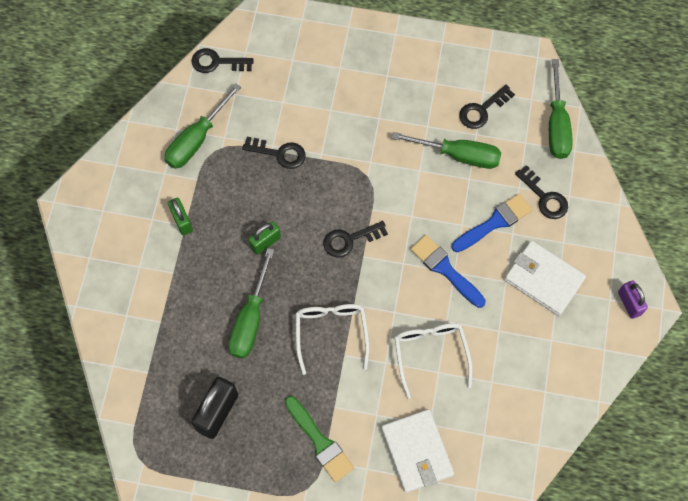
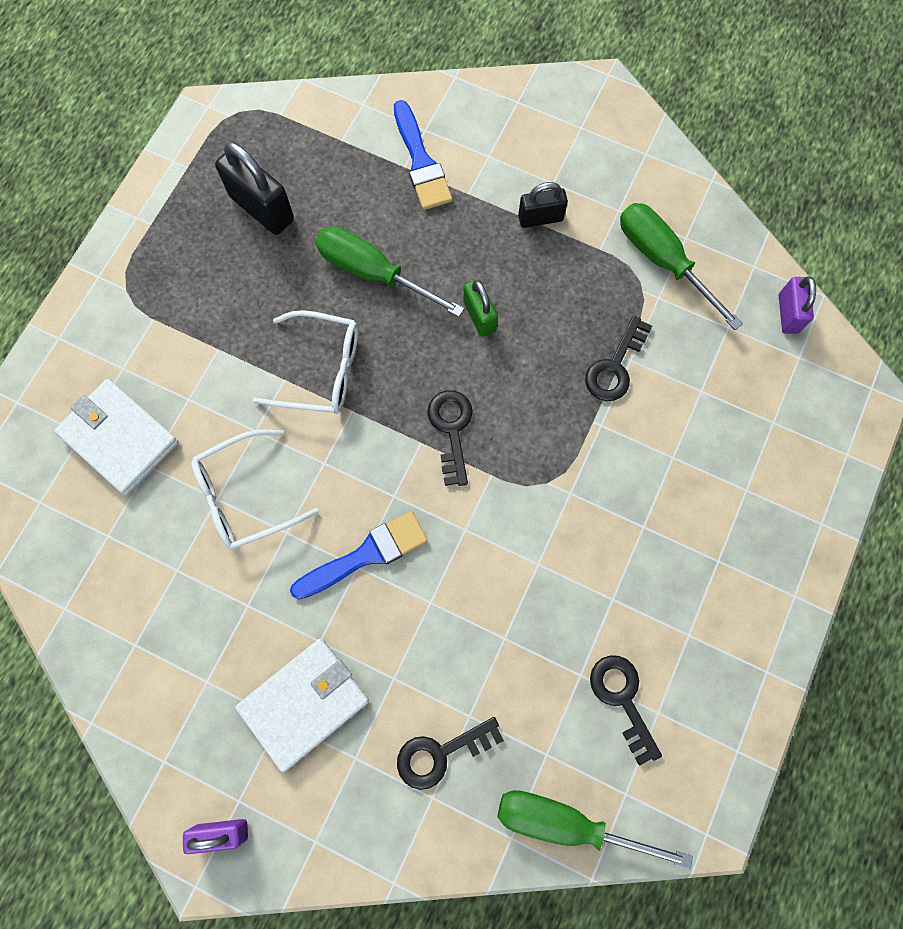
camera: 105 degrees right, 5 degrees up
green padlock [168,198,193,235] -> black padlock [518,182,568,228]
black key [191,48,254,73] -> purple padlock [779,276,816,334]
green brush [285,396,354,482] -> none
white wallet [381,409,454,493] -> white wallet turned 45 degrees clockwise [54,379,179,495]
green screwdriver [392,132,501,169] -> none
white glasses [394,323,473,399] -> white glasses turned 150 degrees clockwise [191,430,319,550]
blue brush [452,193,532,252] -> blue brush moved to [394,100,452,210]

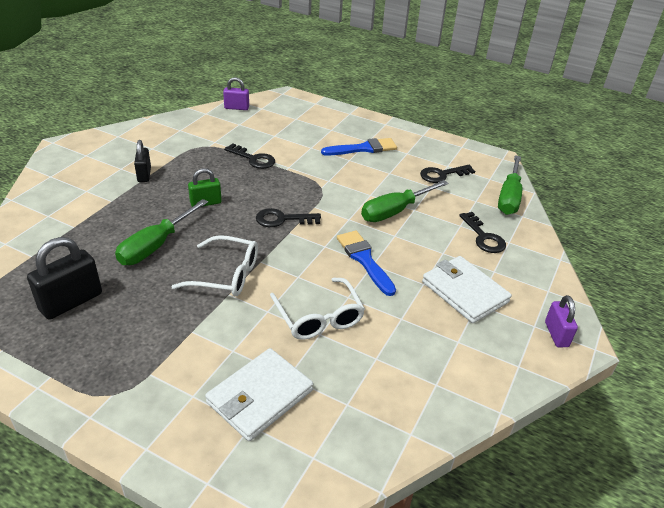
camera: 90 degrees left, 35 degrees down
white glasses [253,310,358,414] -> white glasses turned 90 degrees clockwise [171,235,258,296]
blue brush [394,100,452,210] -> blue brush moved to [321,138,397,156]
green screwdriver [620,203,743,330] -> green screwdriver moved to [361,180,448,222]

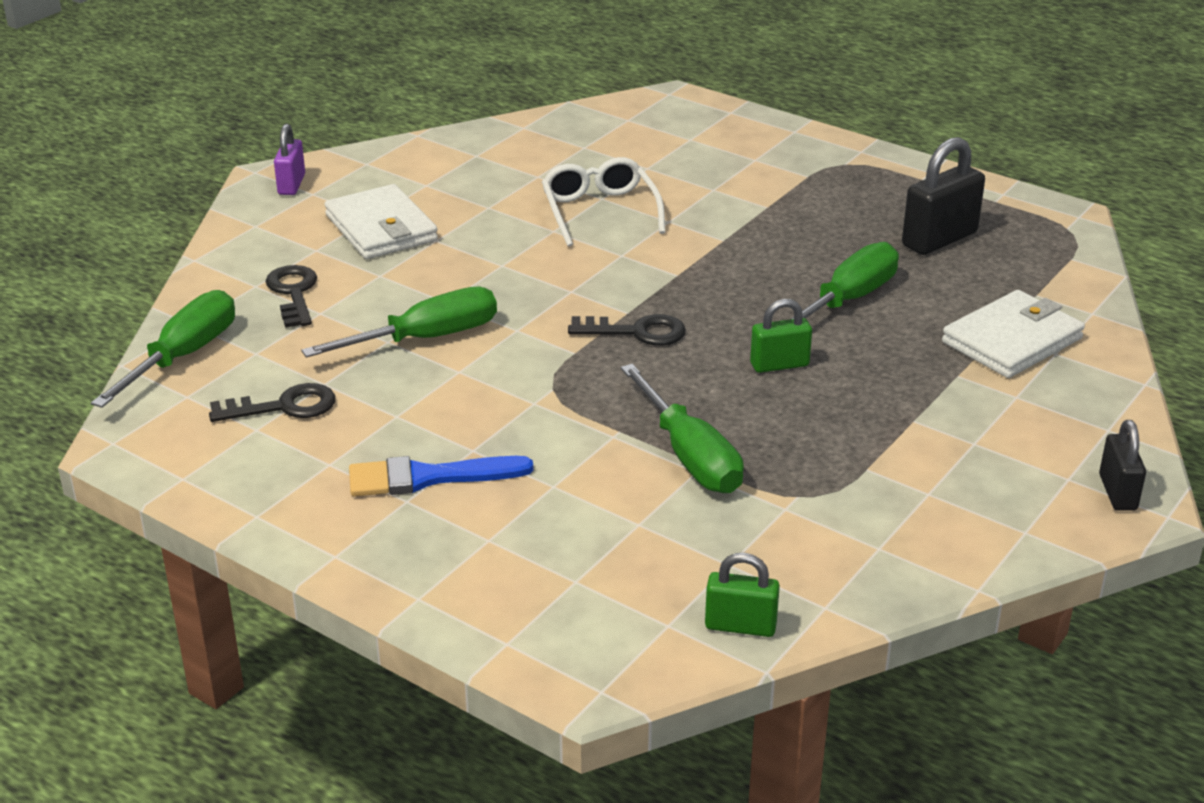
camera: 170 degrees left, 5 degrees down
black padlock [134,140,151,182] -> black padlock moved to [1099,420,1146,511]
white glasses [171,235,258,296] -> none
white wallet [205,348,313,441] -> white wallet moved to [942,290,1085,378]
purple padlock [223,77,249,110] -> green padlock [705,553,780,637]
black key [224,143,275,169] -> green screwdriver [621,364,744,493]
blue brush [337,231,396,296] -> none

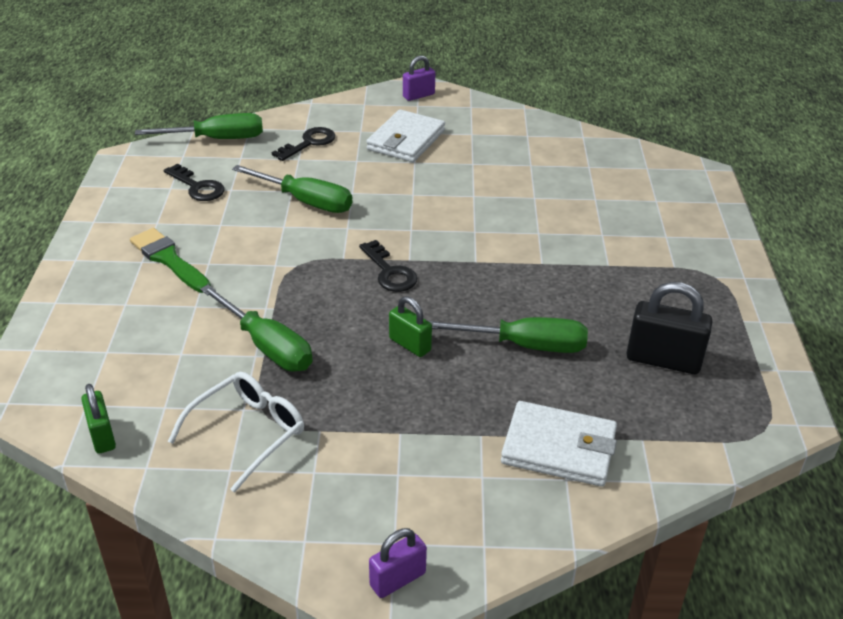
camera: 55 degrees right, 5 degrees up
blue brush [349,456,533,496] -> green brush [130,228,211,293]
white glasses [542,157,665,247] -> white glasses moved to [168,372,304,493]
green screwdriver [621,364,744,493] -> green screwdriver turned 75 degrees counterclockwise [200,285,313,372]
black padlock [1099,420,1146,511] -> purple padlock [369,528,427,598]

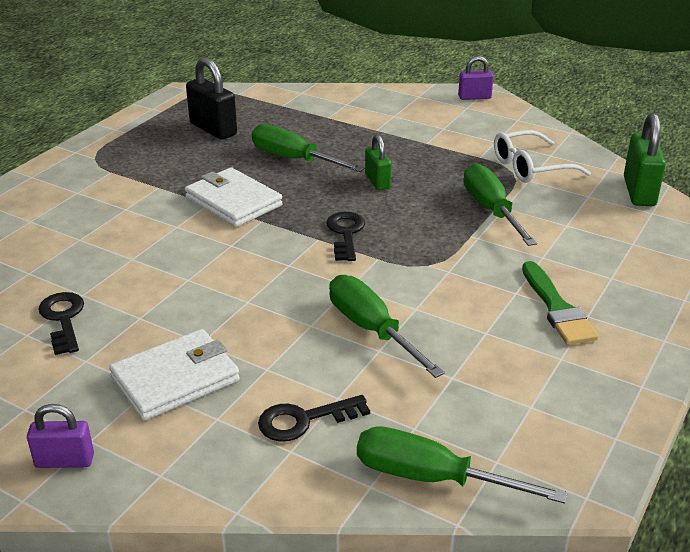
camera: 150 degrees left, 5 degrees down
green padlock [81,384,116,454] -> green padlock [624,113,666,206], size x1.62
black key [164,163,224,201] -> black key moved to [38,292,84,355]
white wallet [501,401,617,487] -> white wallet moved to [185,167,283,227]

